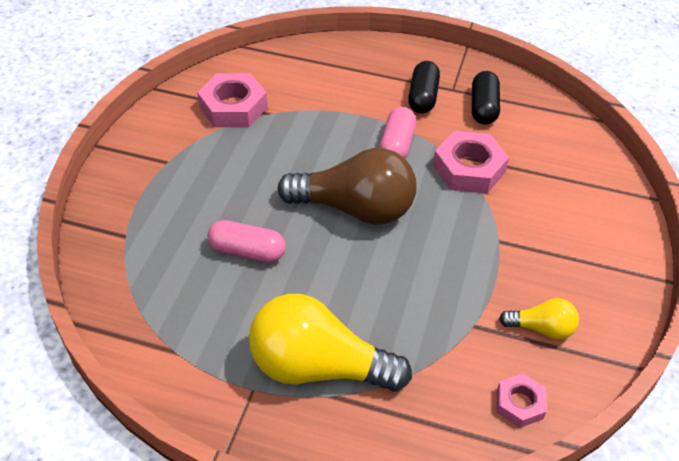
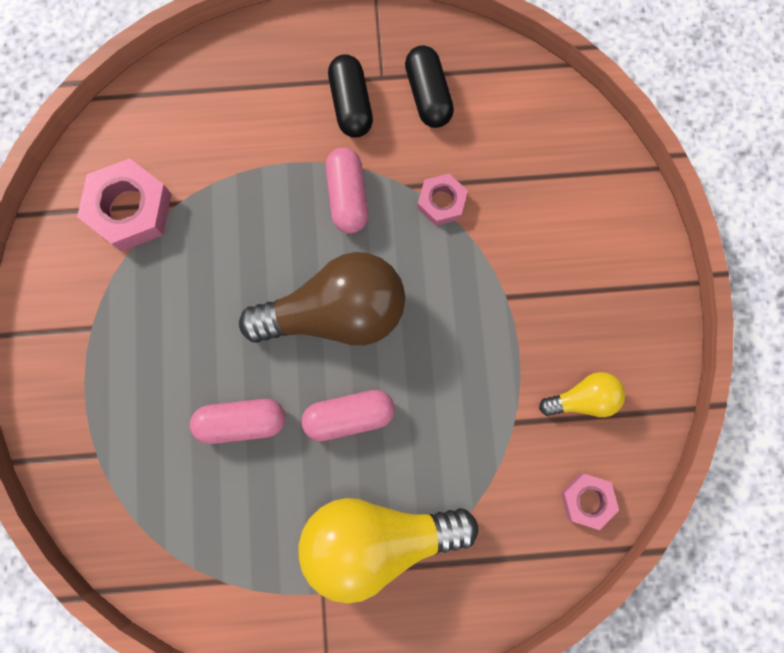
camera: 20 degrees left, 30 degrees up
pink nut [433,131,509,193] -> pink nut [417,174,468,226], size x0.58
none -> pink capsule [301,390,395,441]

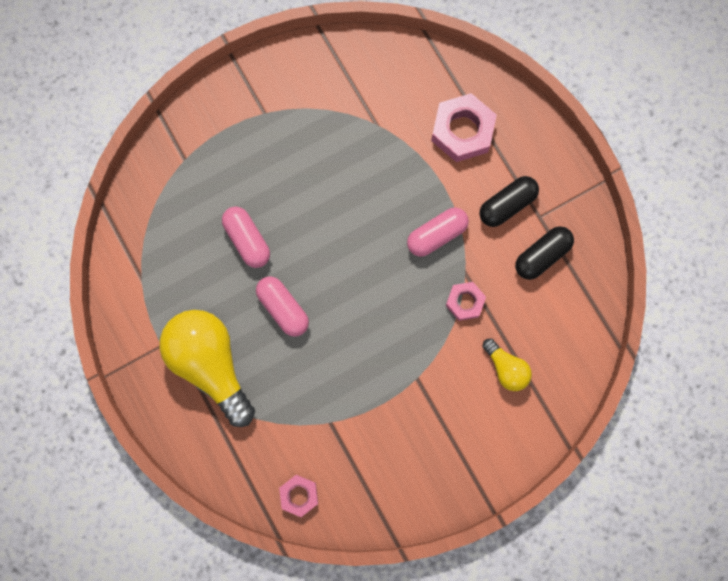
camera: 65 degrees right, 0 degrees up
pink nut [77,158,171,251] -> pink nut moved to [431,93,497,162]
brown light bulb [239,252,405,345] -> none
yellow light bulb [539,372,625,417] -> yellow light bulb moved to [482,338,532,391]

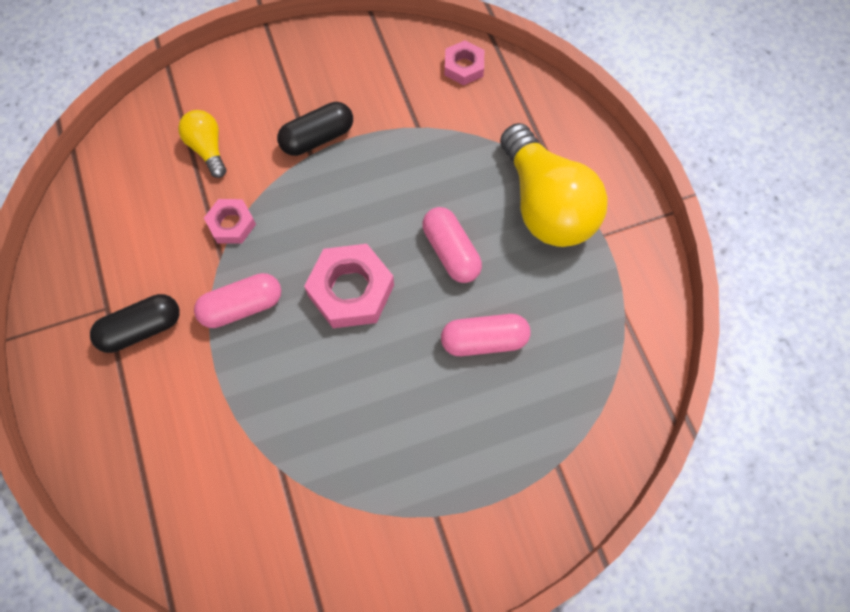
camera: 170 degrees left, 10 degrees down
pink capsule [222,207,270,268] -> pink capsule turned 75 degrees counterclockwise [441,314,531,356]
pink nut [431,93,497,162] -> pink nut moved to [304,244,394,328]
black capsule [515,226,574,280] -> black capsule moved to [277,102,353,156]

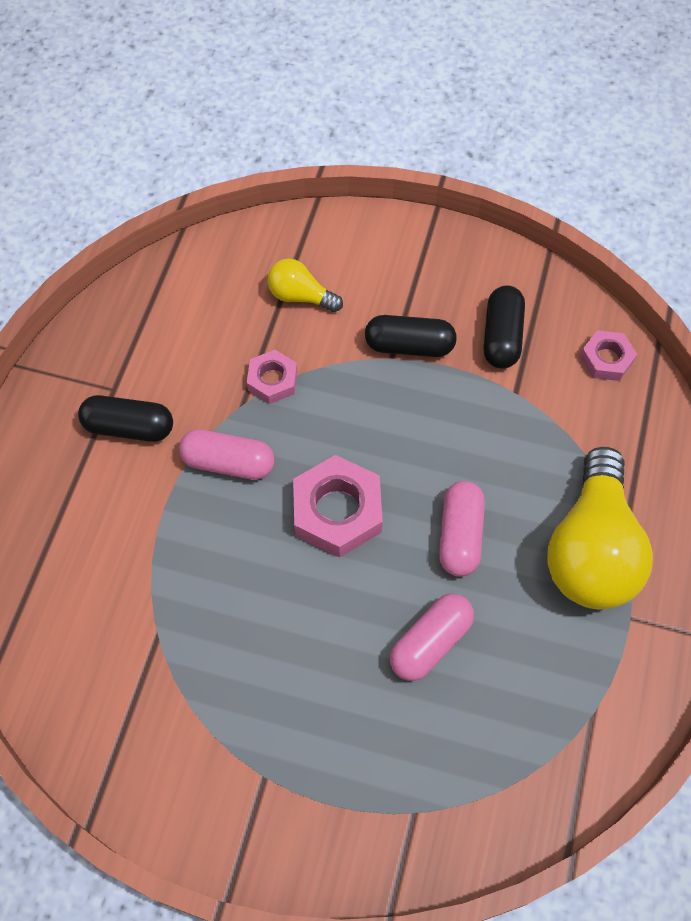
camera: 35 degrees right, 5 degrees down
yellow light bulb [178,110,226,178] -> yellow light bulb turned 75 degrees counterclockwise [268,259,343,312]
pink capsule [441,314,531,356] -> pink capsule turned 75 degrees counterclockwise [390,594,474,681]
none -> black capsule [484,285,525,369]

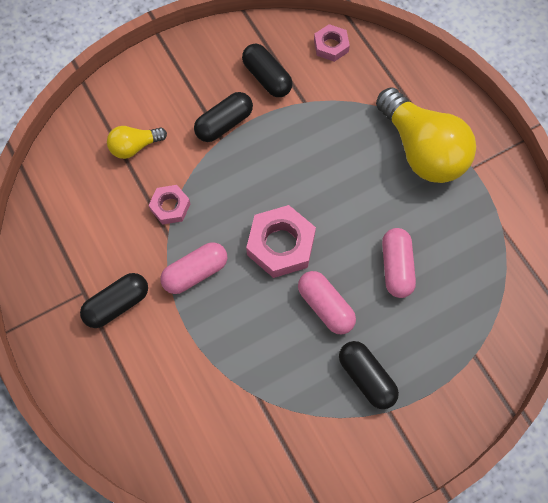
camera: 45 degrees left, 5 degrees up
pink capsule [439,481,485,577] -> pink capsule moved to [298,271,356,334]
none -> black capsule [339,341,399,409]

